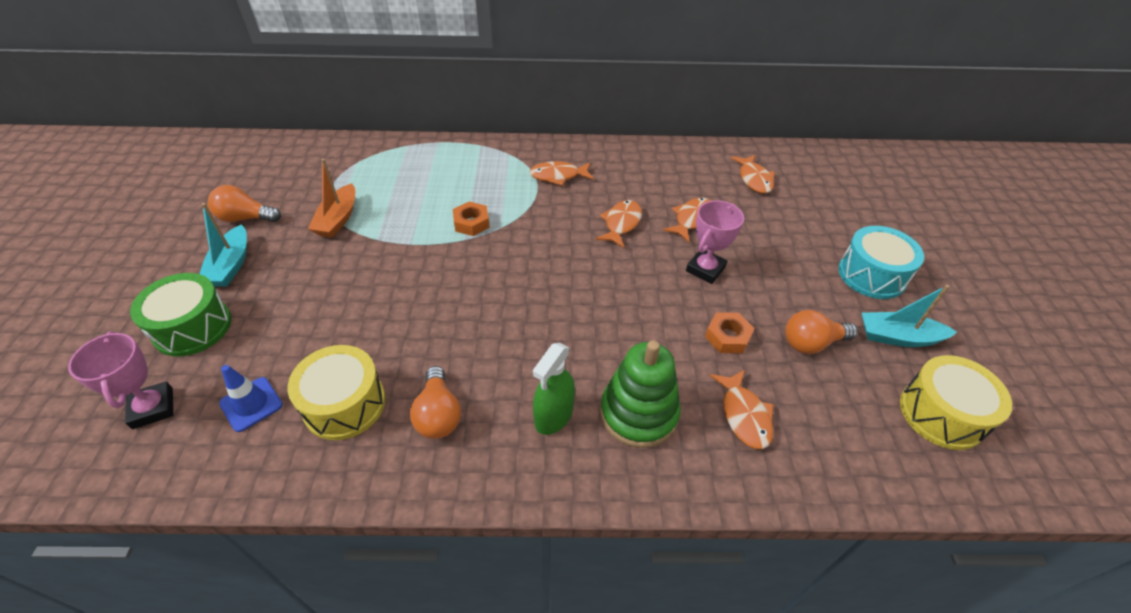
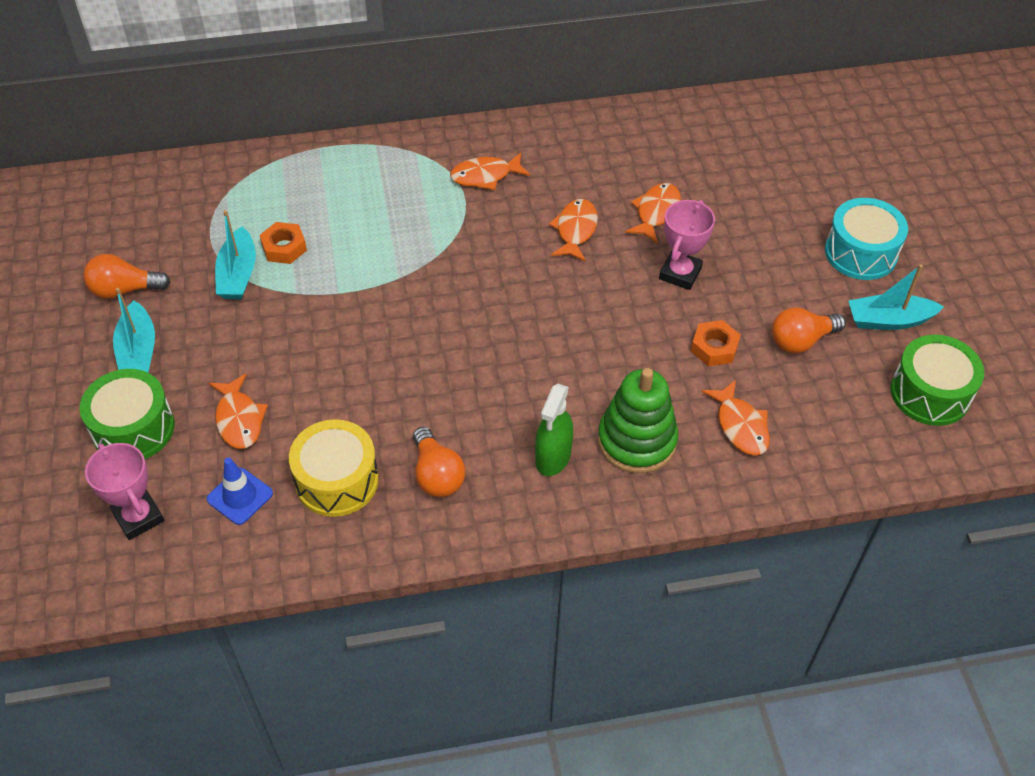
camera: 10 degrees left, 5 degrees up
orange boat [308,159,355,238] -> turquoise boat [215,210,256,299]
orange nut [453,202,490,236] -> orange nut moved to [260,222,307,264]
orange fish [731,155,775,193] -> orange fish moved to [209,374,268,449]
yellow drum [900,355,1012,450] -> green drum [890,335,984,426]

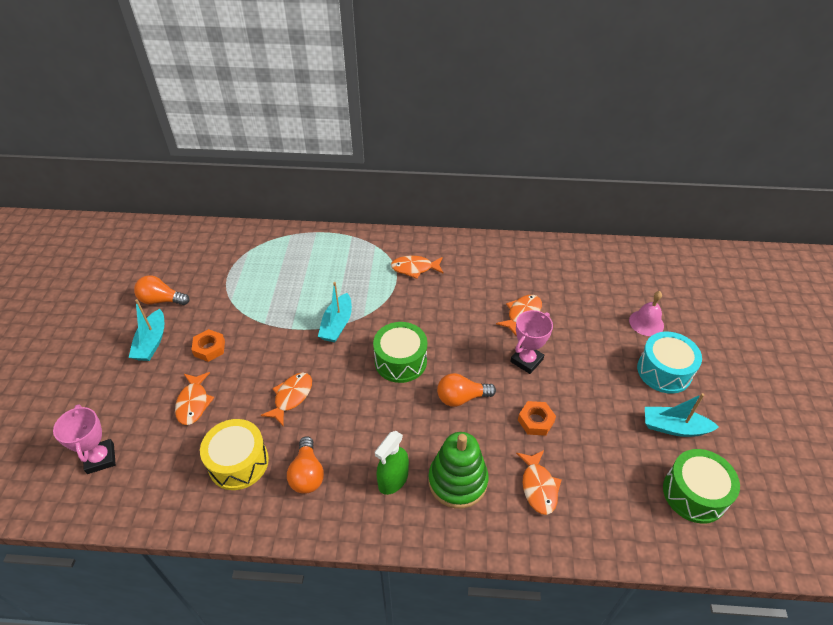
camera: 15 degrees right, 5 degrees down
green drum [80,369,174,459] -> green drum moved to [373,322,427,383]
blue traffic cone [206,458,273,525] -> none
turquoise boat [215,210,256,299] -> turquoise boat moved to [318,282,352,342]
orange nut [260,222,307,264] -> orange nut moved to [191,329,225,362]
orange fish [549,199,598,262] -> orange fish moved to [261,372,312,426]
orange light bulb [772,308,846,353] -> orange light bulb moved to [437,373,496,407]
none -> pink bell [629,291,664,336]

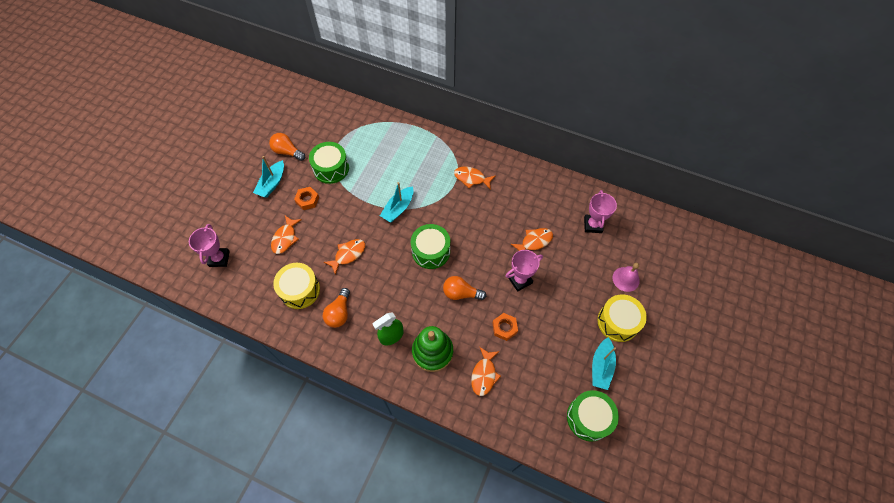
camera: 20 degrees right, 15 degrees up
turquoise drum [637,332,702,394] -> yellow drum [597,294,647,342]
turquoise boat [645,393,719,437] -> turquoise boat turned 105 degrees counterclockwise [592,337,616,390]
none -> green drum [309,142,349,184]
none -> pink trophy [584,190,617,233]

